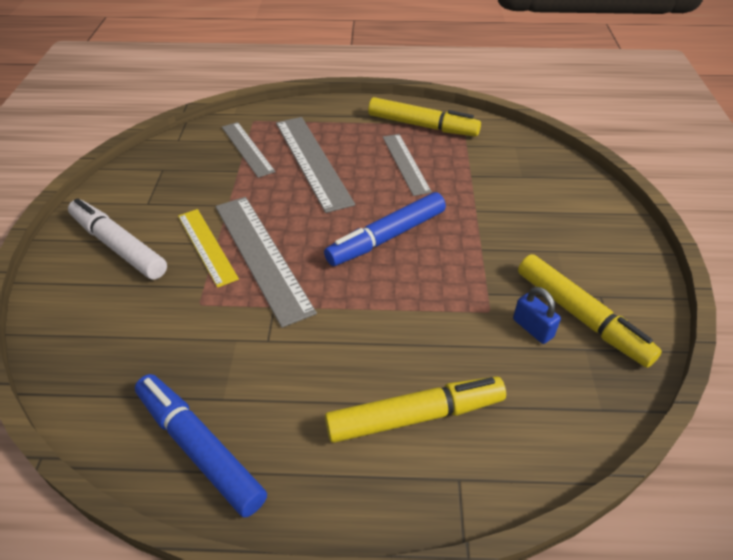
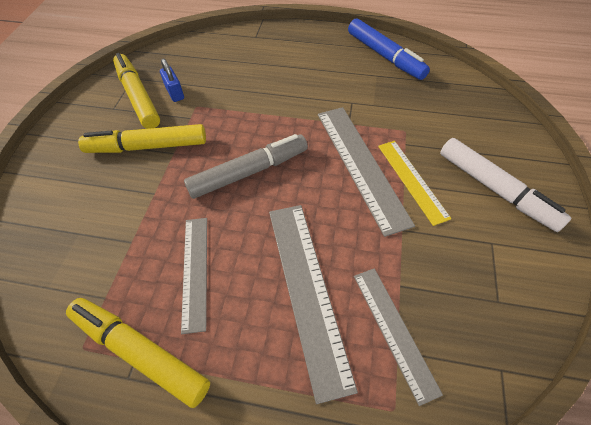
camera: 170 degrees left, 10 degrees up
blue marker [324,192,446,266] -> grey marker [184,134,308,199]
yellow marker [325,376,506,443] -> yellow marker moved to [78,124,206,153]

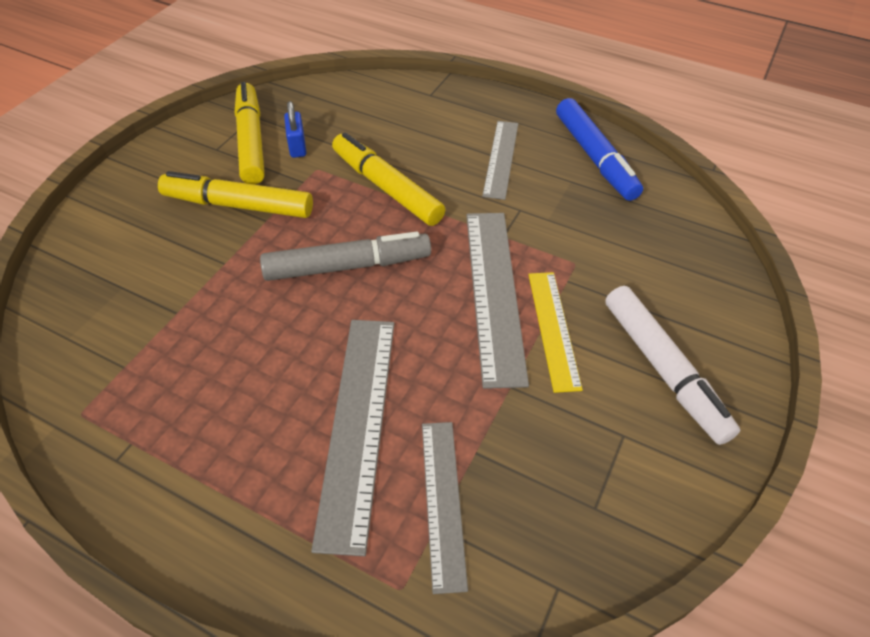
camera: 15 degrees right, 5 degrees down
yellow marker [66,298,210,408] -> yellow marker moved to [332,132,445,226]
grey ruler [181,218,207,334] -> grey ruler moved to [482,121,518,200]

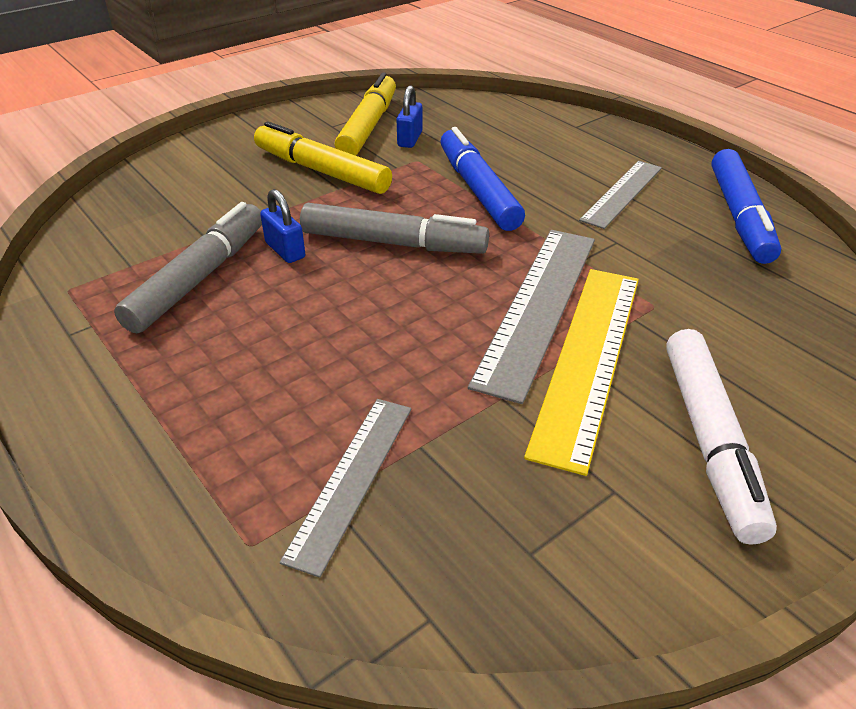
camera: 25 degrees right, 10 degrees down
grey ruler [311,320,394,556] -> none
yellow marker [332,132,445,226] -> blue marker [441,127,525,231]
yellow ruler [528,272,583,393] -> yellow ruler [524,269,639,476], size x1.58
none -> grey marker [114,202,262,333]
none -> blue padlock [260,189,305,263]

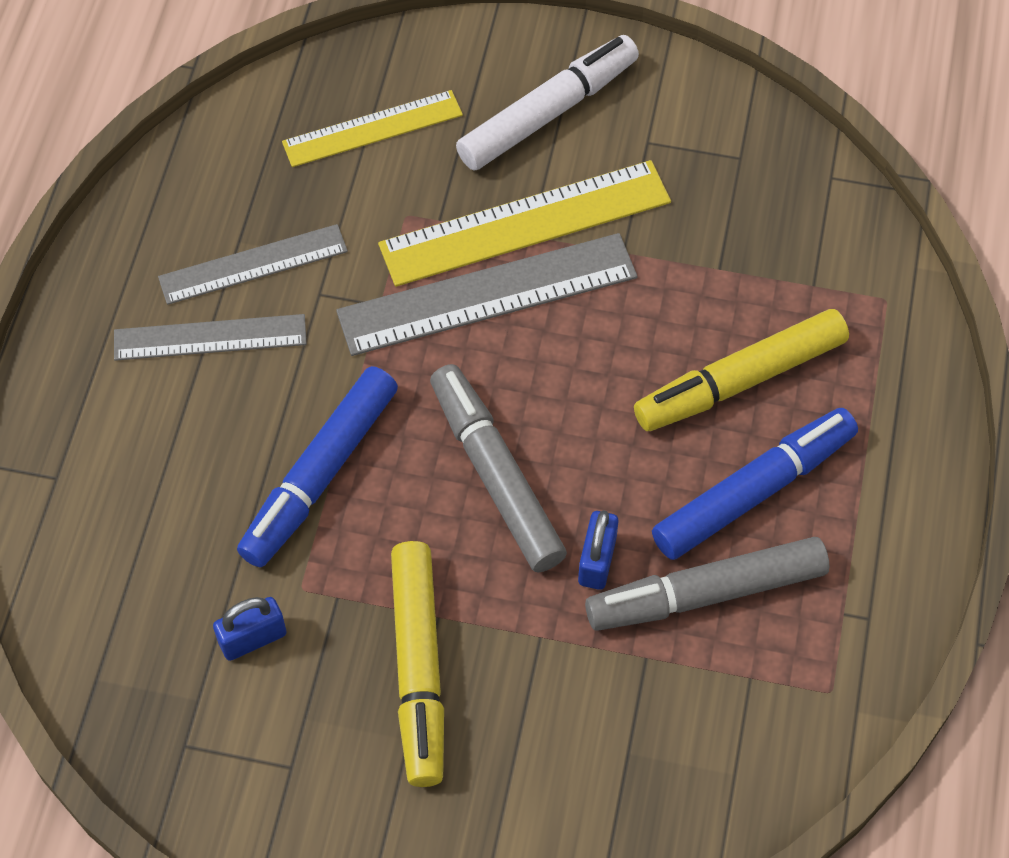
camera: 130 degrees left, 20 degrees up
grey ruler [280,399,412,578] -> grey ruler moved to [158,224,348,305]
yellow marker [335,72,396,156] -> yellow marker moved to [634,309,849,431]
blue marker [711,149,781,264] -> blue marker moved to [652,408,858,560]
none -> yellow ruler [282,90,463,167]

